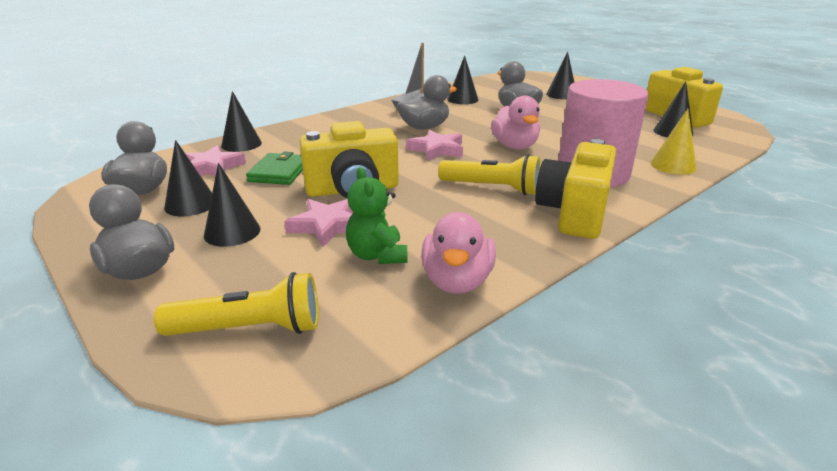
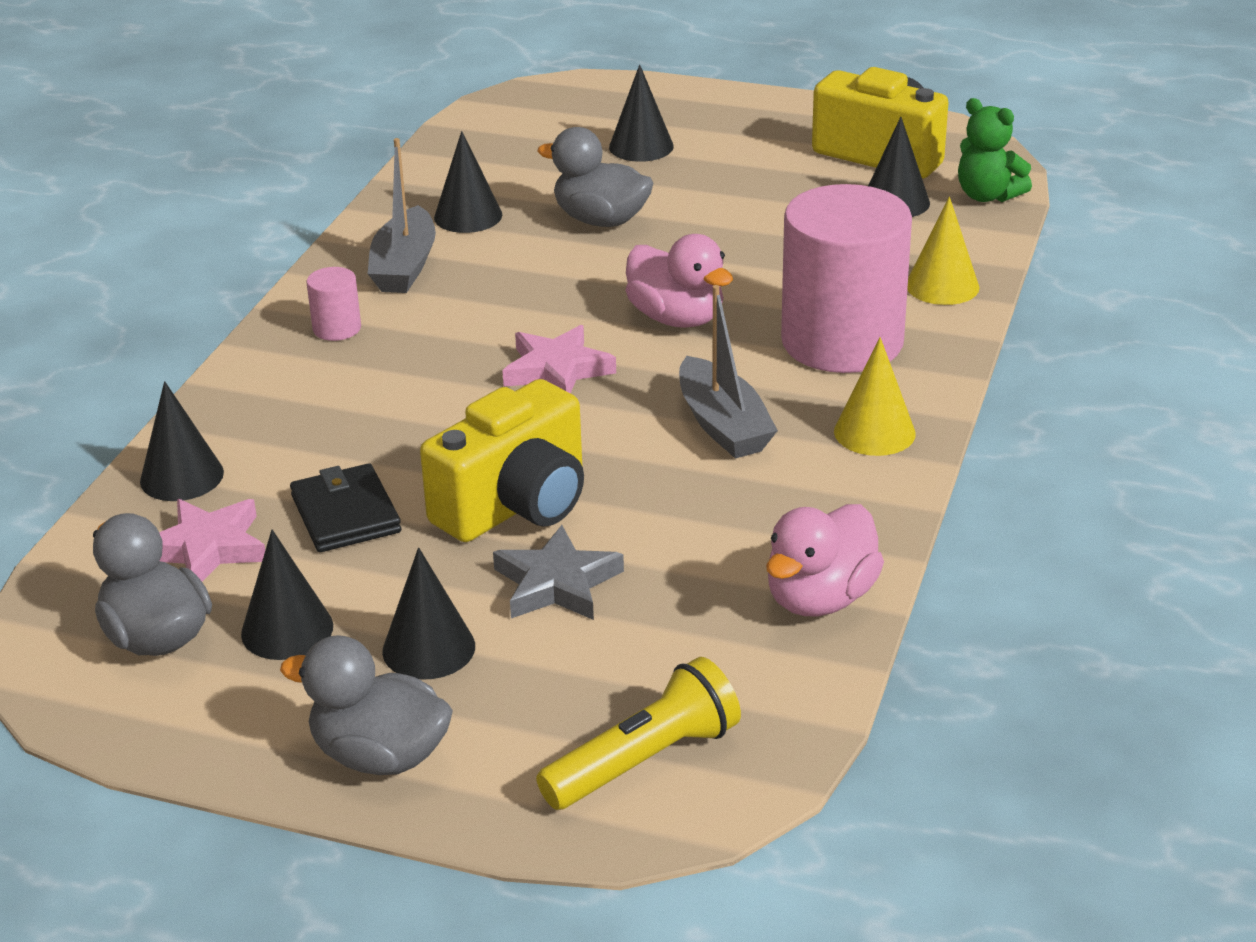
camera: 30 degrees left, 5 degrees up
green wallet [246,152,303,185] -> black wallet [290,463,401,552]
pink star [284,199,353,247] -> grey star [493,525,624,620]
green teddy bear [346,167,408,264] -> green teddy bear moved to [958,98,1032,202]
grey duck [397,75,457,130] -> none
pink duck [421,212,496,294] -> pink duck turned 60 degrees clockwise [766,504,884,616]
yellow flashlight [438,154,541,195] -> grey boat [679,285,778,459]
yellow camera [535,139,616,239] -> yellow cone [834,337,916,456]
none -> pink cylinder [307,267,361,341]

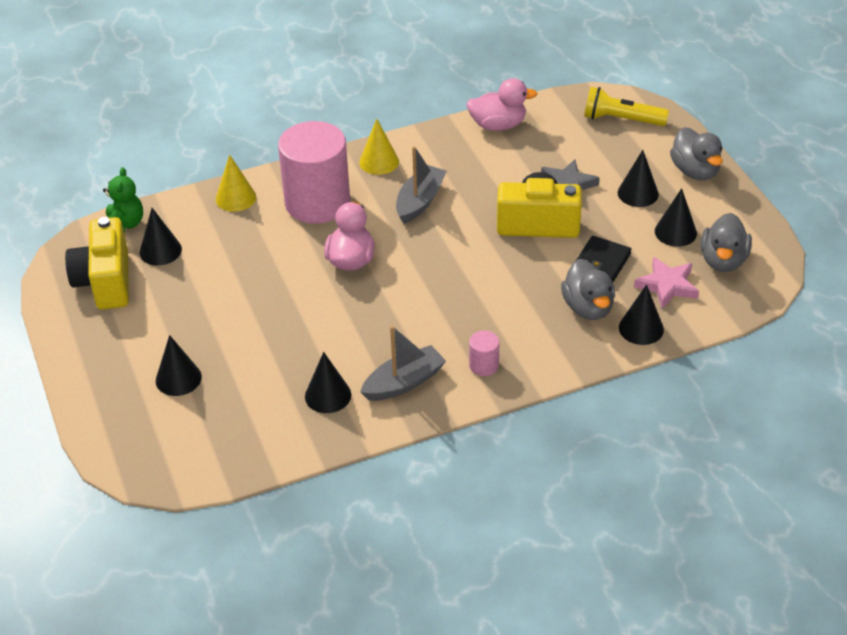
camera: 130 degrees left, 10 degrees up
pink star [502,325,616,393] -> none
grey duck [537,127,654,227] -> grey duck moved to [561,259,615,320]

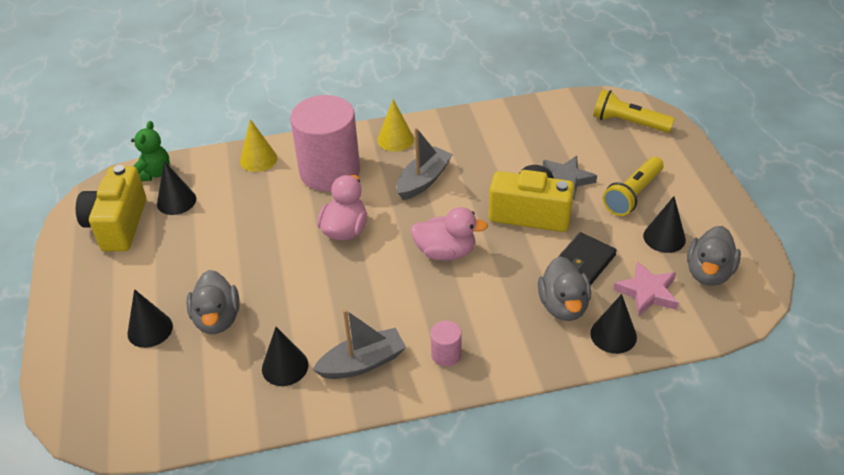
camera: 10 degrees right, 0 degrees up
pink duck [466,78,538,131] -> pink duck moved to [411,207,488,261]
black cone [618,150,659,207] -> yellow flashlight [603,157,664,216]
grey duck [670,127,723,180] -> grey duck moved to [186,270,240,334]

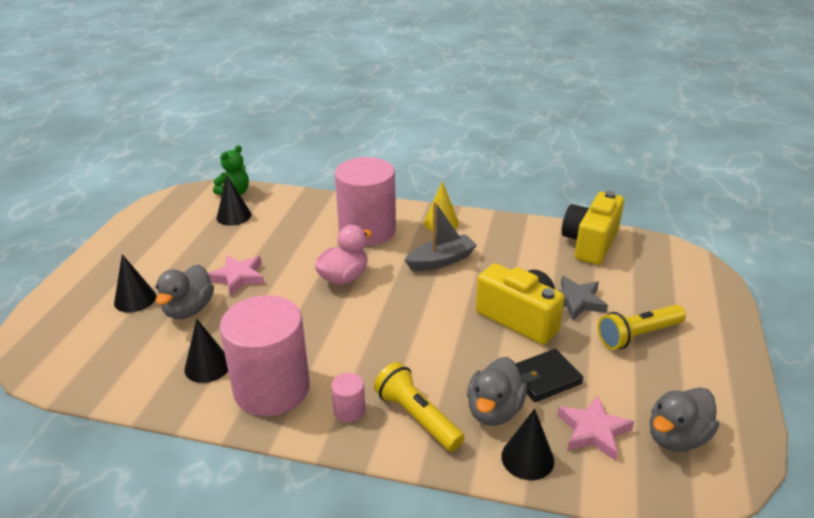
camera: 25 degrees right, 10 degrees down
yellow camera [76,165,146,251] -> yellow camera moved to [562,191,624,265]
yellow cone [240,119,277,172] -> none
grey boat [313,309,406,379] -> pink cylinder [219,295,310,416]
pink duck [411,207,488,261] -> none
yellow flashlight [593,89,675,133] -> yellow flashlight moved to [374,362,465,452]
black cone [643,196,686,253] -> none
none -> pink star [208,255,264,296]

